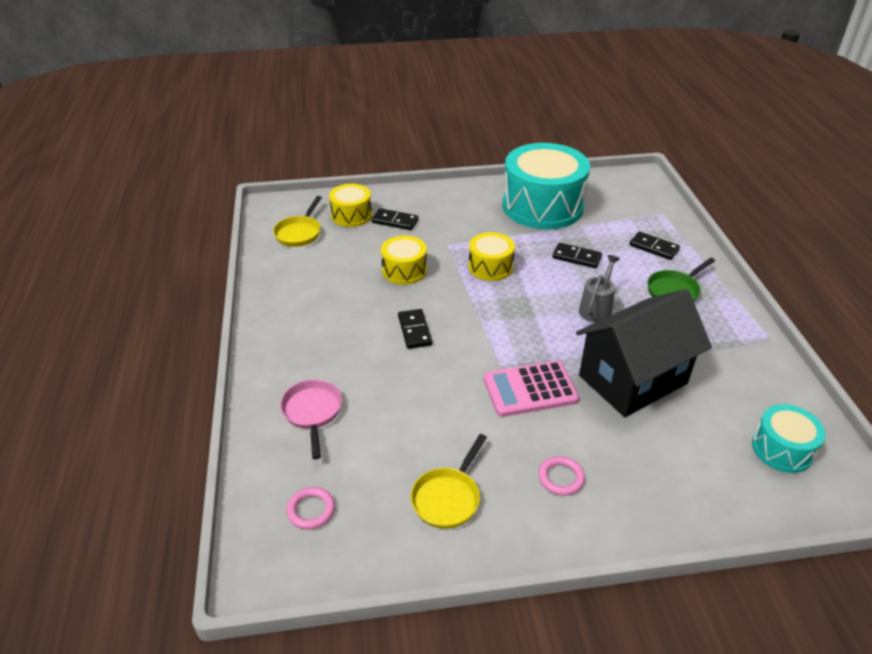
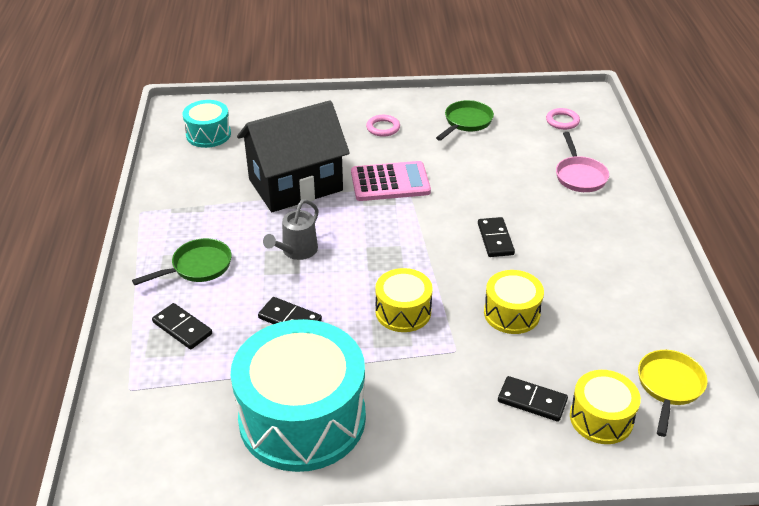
camera: 175 degrees left, 0 degrees up
yellow pan [411,434,487,529] -> green pan [436,100,494,141]

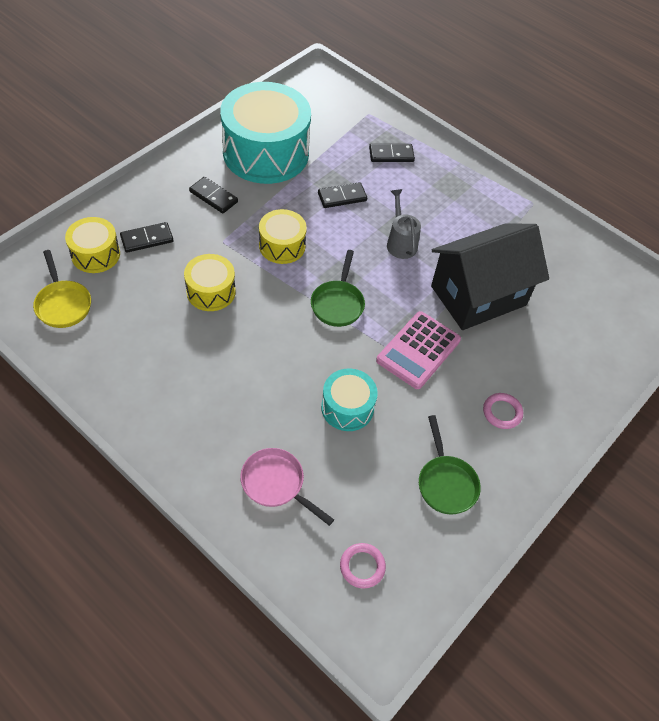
camera: 130 degrees right, 15 degrees up
green pan [132,238,232,285] -> green pan moved to [311,250,365,327]
turquoise drum [182,100,231,148] -> turquoise drum moved to [321,369,378,431]
black house [237,100,350,212] -> black house turned 45 degrees clockwise [431,224,549,330]
black domino [478,217,515,257] -> black domino moved to [189,177,238,214]

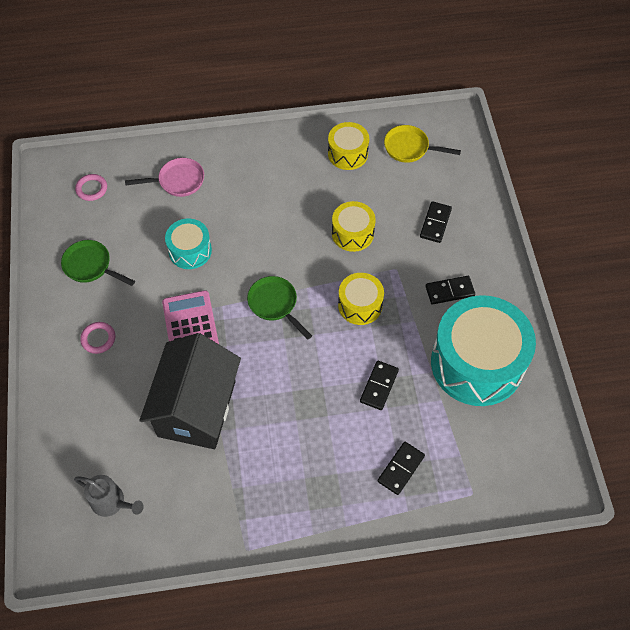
camera: 135 degrees right, 5 degrees up
yellow drum [65,217,120,273] -> yellow drum moved to [328,122,369,170]
grey watering can [387,189,421,259] -> grey watering can moved to [74,475,144,517]

